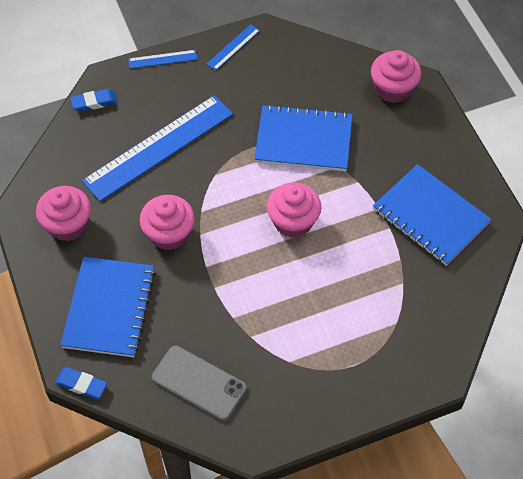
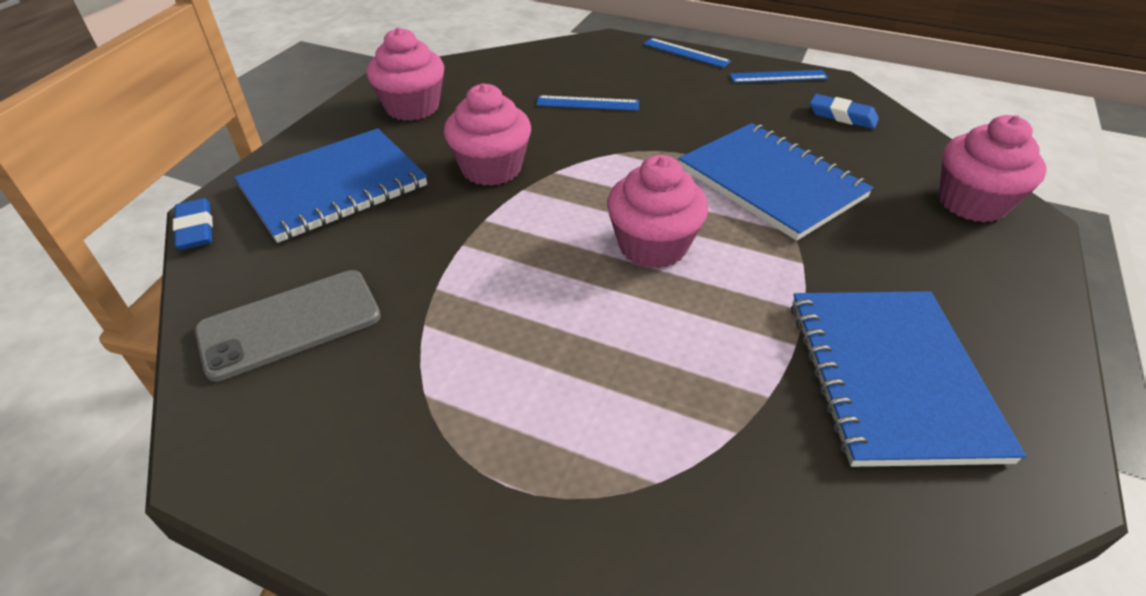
camera: 45 degrees right, 15 degrees down
blue eraser [70,89,117,112] -> blue eraser moved to [810,94,879,129]
blue ruler [82,95,233,202] -> blue ruler [536,95,639,111], size x0.43
grey phone [152,345,247,421] -> grey phone turned 75 degrees clockwise [195,270,381,382]

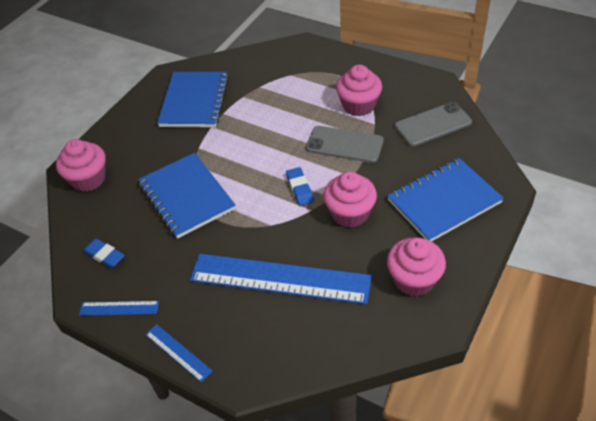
camera: 170 degrees left, 5 degrees up
blue eraser [173,198,213,250] -> blue eraser moved to [286,167,314,206]
blue ruler [536,95,639,111] -> blue ruler [190,254,372,304], size x2.31
pink cupcake [607,155,708,269] -> pink cupcake moved to [336,65,382,116]
none -> grey phone [306,126,384,163]

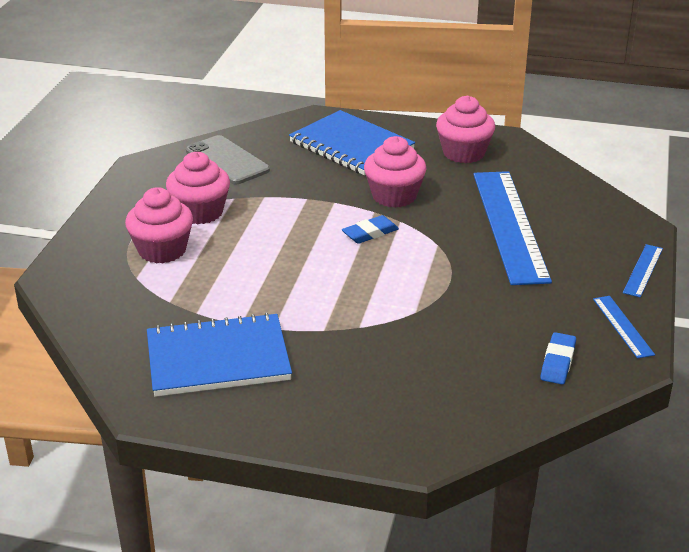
camera: 110 degrees left, 15 degrees down
pink cupcake [56,139,106,192] -> pink cupcake moved to [125,187,193,264]
blue notebook [138,153,236,239] -> none
grey phone [306,126,384,163] -> none

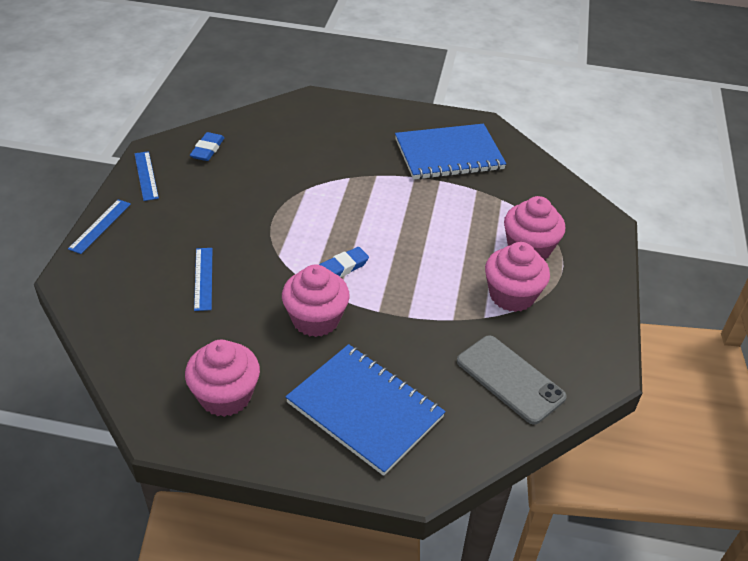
camera: 175 degrees right, 10 degrees up
blue ruler [473,171,552,285] -> blue ruler [194,248,212,311], size x0.43

